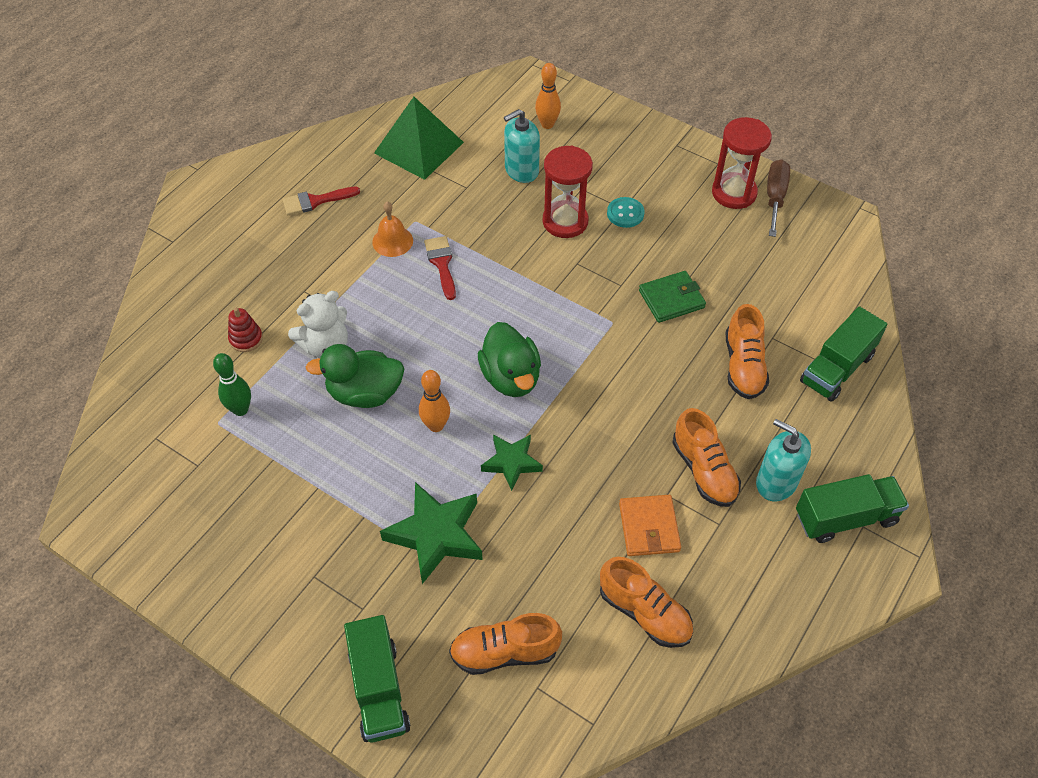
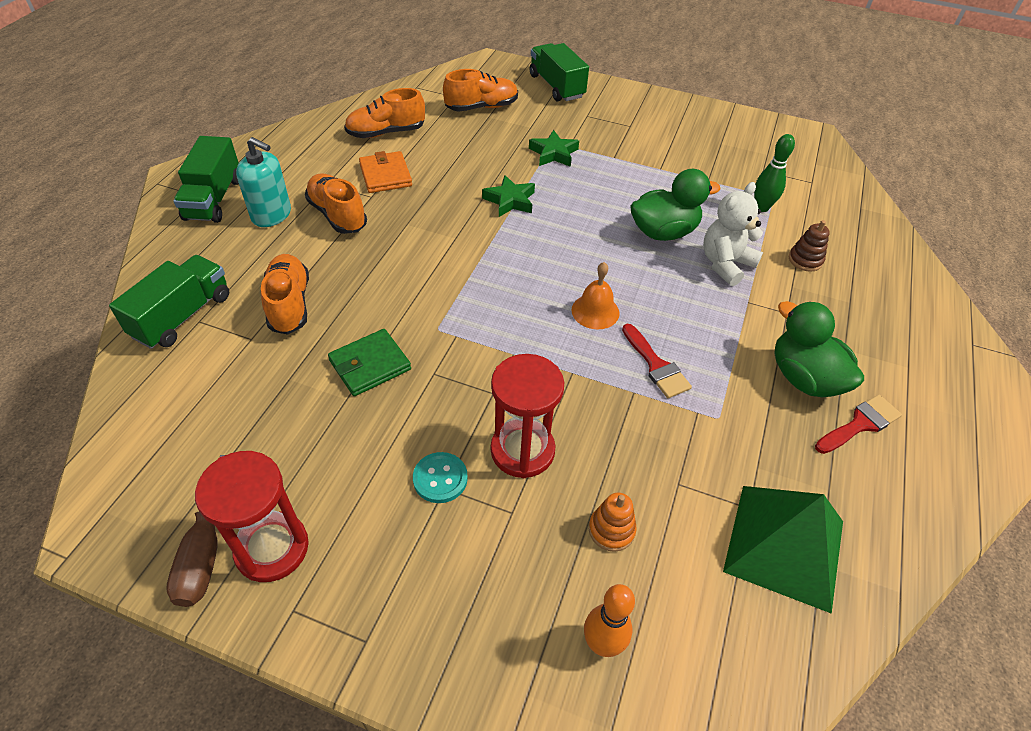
camera: 165 degrees right, 5 degrees down
red stacking toy [228,308,263,352] -> brown stacking toy [789,220,830,272]
orange bell [372,202,413,257] -> orange bell moved to [572,262,619,329]
green star [380,482,483,584] -> green star [529,130,579,167], size x0.62
orange bowling pin [419,370,450,432] -> none
green duck [478,322,541,397] -> green duck moved to [774,301,864,397]
turquoise soap dispenser [504,109,540,183] -> orange stacking toy [589,493,637,552]
orange shoe [600,557,693,648] -> orange shoe turned 45 degrees counterclockwise [344,88,425,138]
green truck [796,474,909,543] -> green truck turned 60 degrees counterclockwise [173,136,239,223]

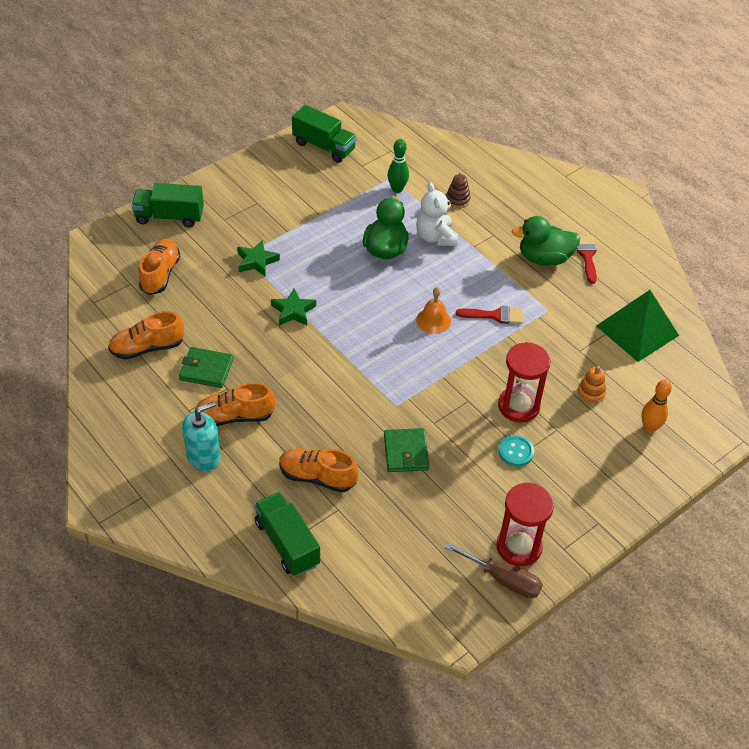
camera: 60 degrees left, 0 degrees up
green truck [173,136,239,223] -> green truck moved to [292,105,357,163]
orange shoe [344,88,425,138] -> orange shoe turned 60 degrees clockwise [108,311,184,360]
orange wallet [359,151,412,193] -> green wallet [179,347,233,388]

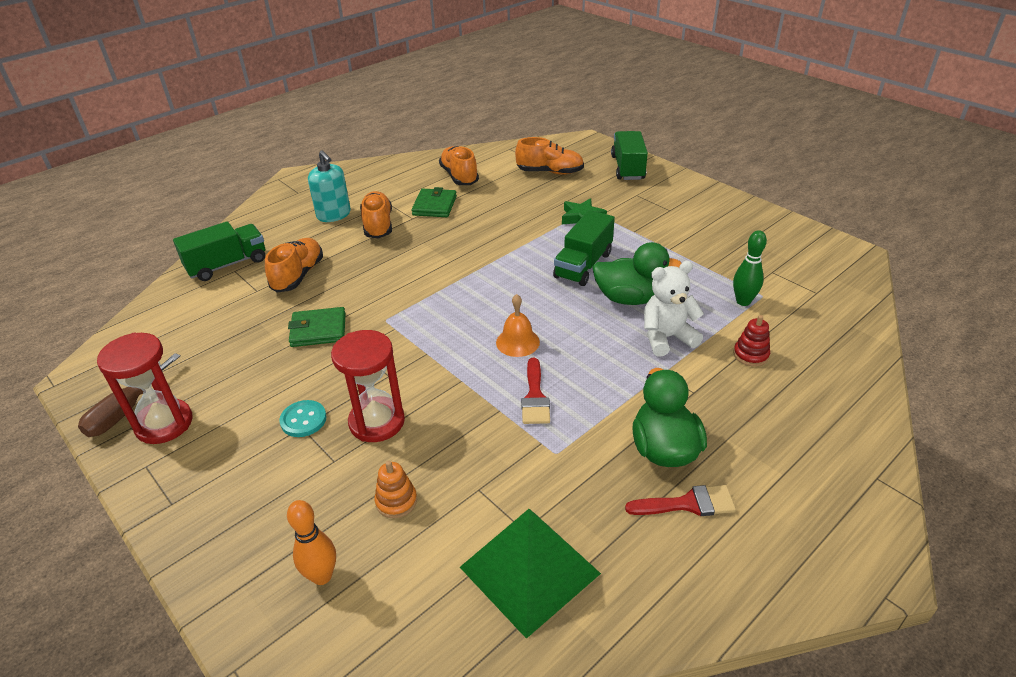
camera: 90 degrees right, 10 degrees down
green star [271,289,316,326] -> none
green truck [292,105,357,163] -> green truck moved to [553,210,615,286]
brown stacking toy [446,172,470,208] -> red stacking toy [733,315,770,366]

